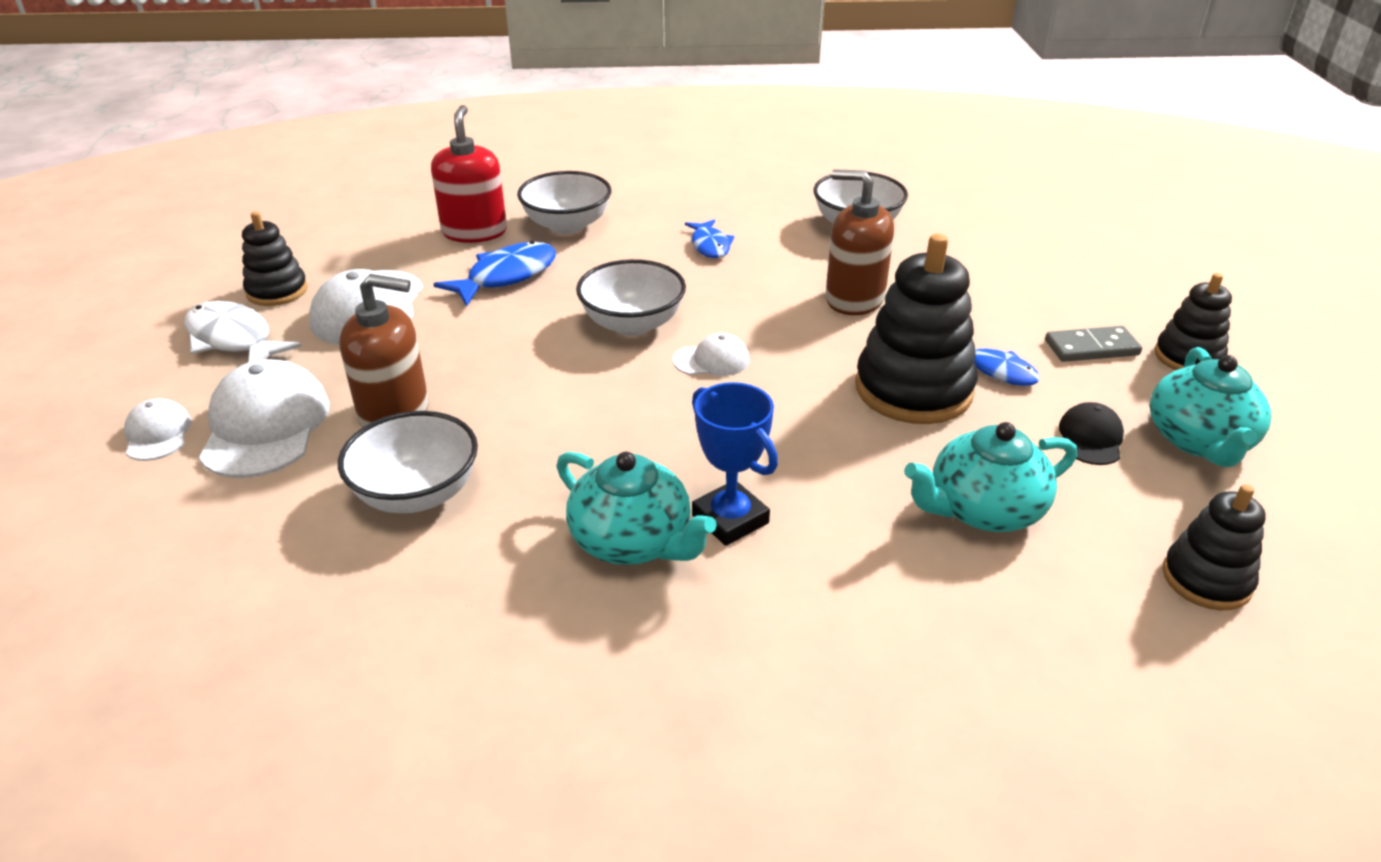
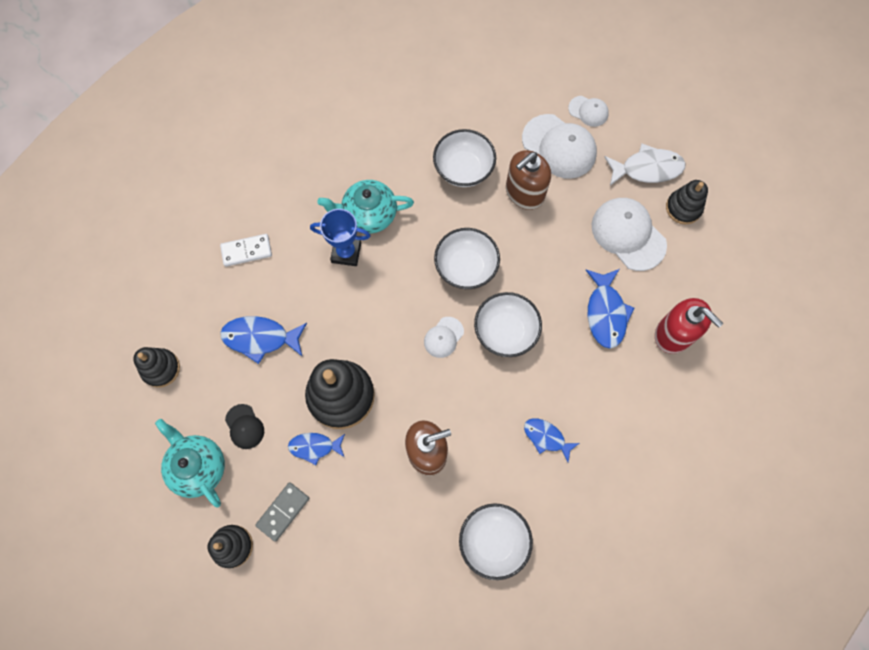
camera: 135 degrees right, 35 degrees up
white bowl [517,171,611,234] -> white bowl moved to [434,228,500,289]
turquoise teapot [904,422,1077,532] -> blue fish [220,316,307,364]
none -> white domino [220,234,272,267]

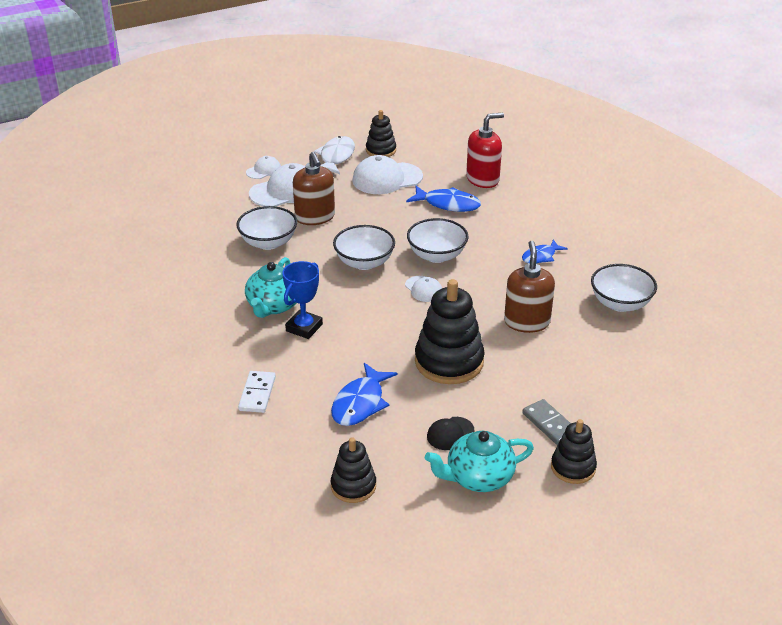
camera: 70 degrees left, 35 degrees down
black cap [225,404,264,449] -> black cap turned 150 degrees clockwise [427,417,474,450]
blue fish [288,433,345,465] -> none

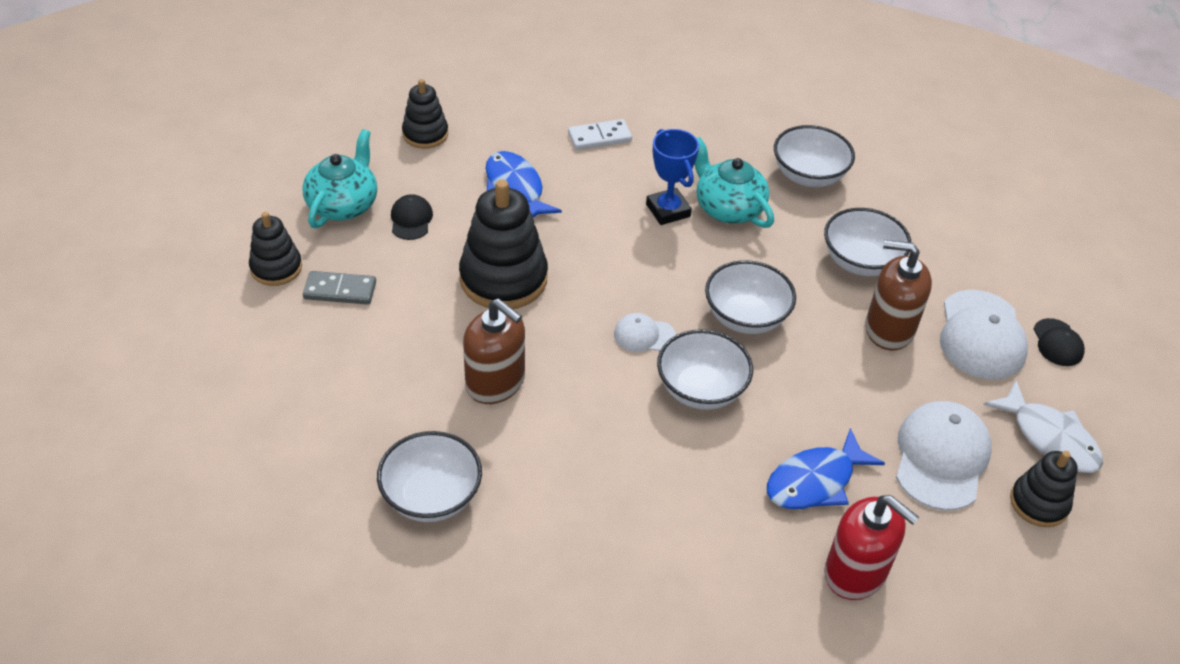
camera: 125 degrees right, 10 degrees up
white domino [238,371,276,413] -> white domino turned 60 degrees counterclockwise [568,119,632,150]
white cap [246,156,281,179] -> black cap [1033,318,1085,366]
red soap dispenser [466,113,504,188] -> red soap dispenser turned 60 degrees counterclockwise [824,495,919,600]
blue fish [522,239,568,264] -> none
none -> white bowl [774,125,855,187]

